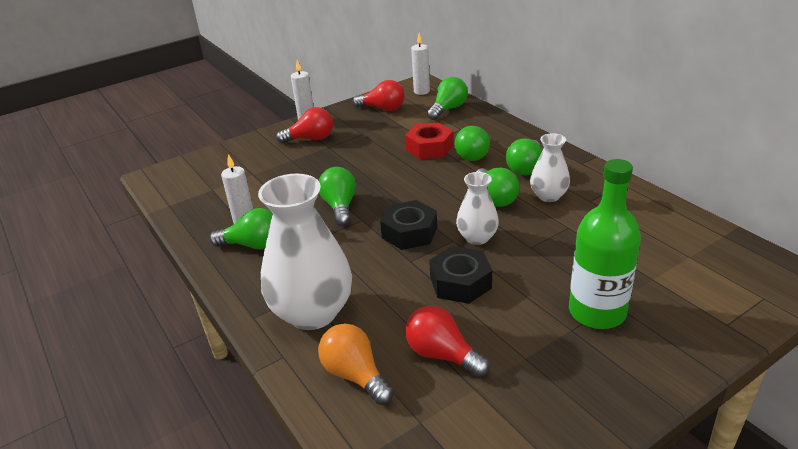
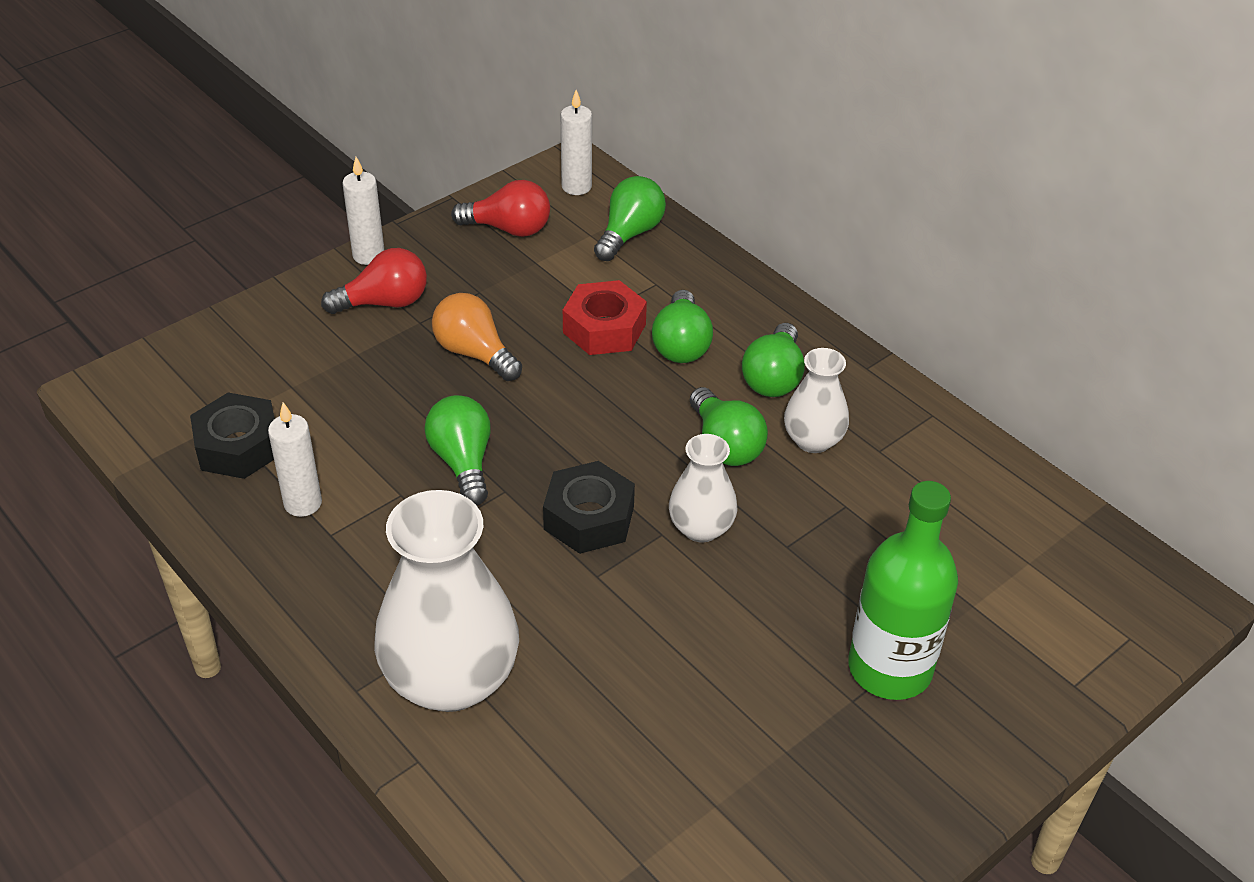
camera: 10 degrees left, 10 degrees up
green light bulb [209,208,273,249] -> none
orange light bulb [318,324,394,405] -> orange light bulb moved to [432,293,522,381]
red light bulb [405,306,490,378] -> none
black nut [429,246,492,304] -> black nut moved to [190,393,275,479]

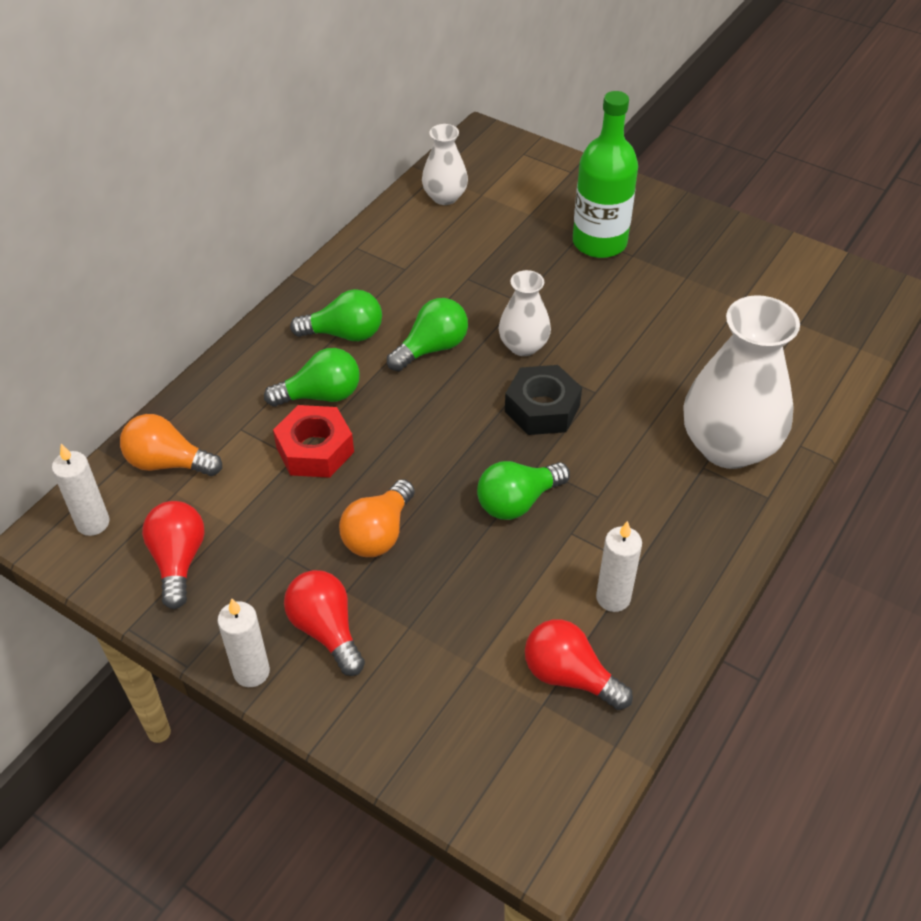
camera: 105 degrees left, 5 degrees up
black nut [190,393,275,479] -> red light bulb [525,619,633,710]
green light bulb [594,176,666,261] -> orange light bulb [120,414,222,476]
white vase [784,348,849,453] -> white vase moved to [422,124,468,205]

